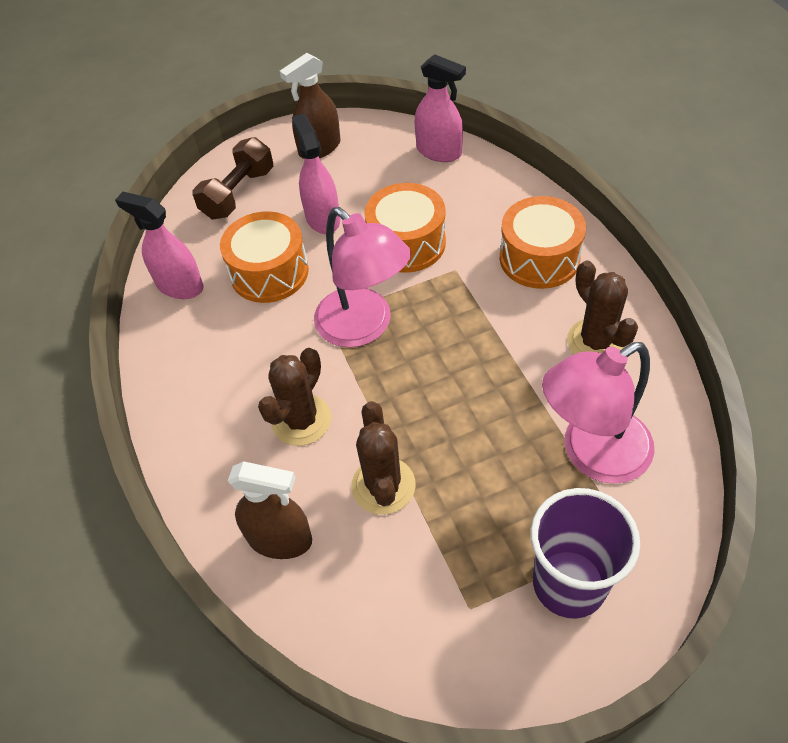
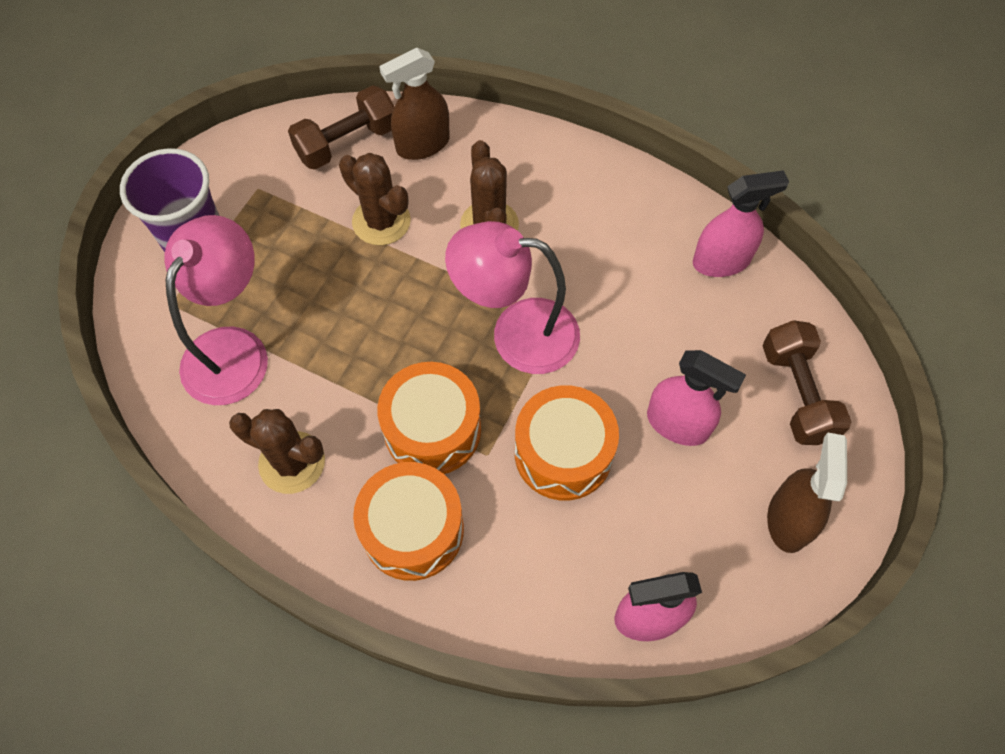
camera: 135 degrees right, 10 degrees up
orange drum [220,211,309,303] -> orange drum moved to [377,362,481,474]
none -> brown dumbbell [288,85,394,170]

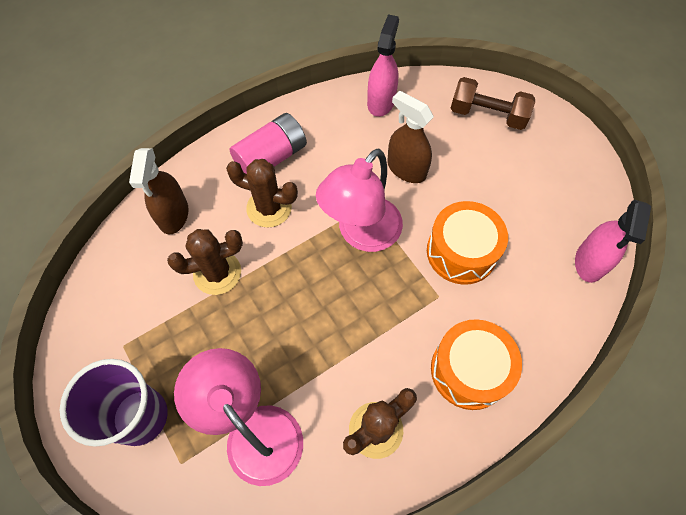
camera: 60 degrees left, 0 degrees up
brown dumbbell [288,85,394,170] -> none
orange drum [377,362,481,474] -> none
pink spray bottle [647,350,746,446] -> none
brown spray bottle [767,433,847,553] -> brown spray bottle moved to [387,91,434,183]
none -> pink battery [230,113,307,174]

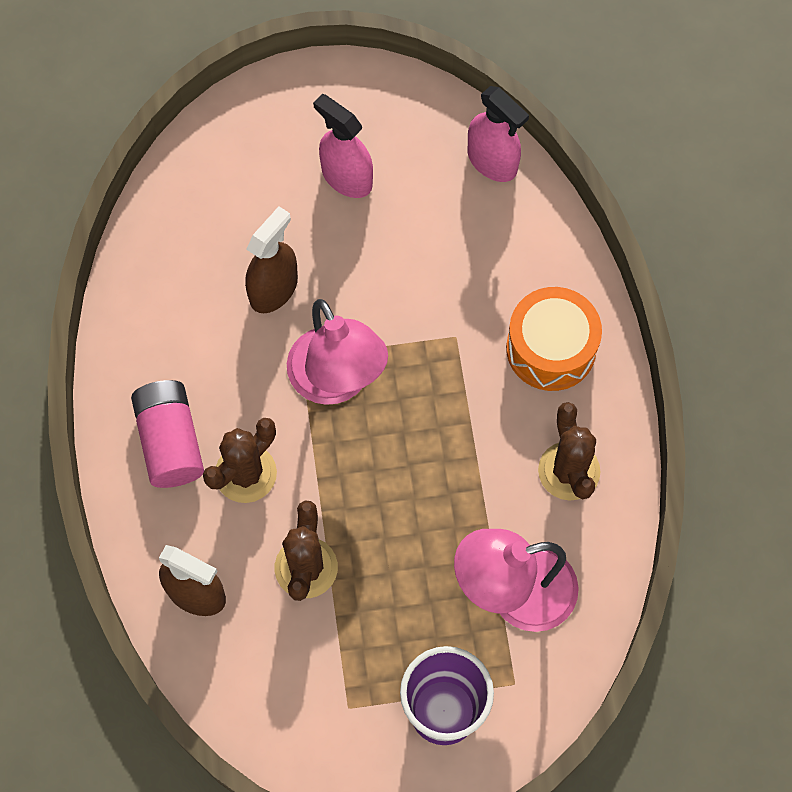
camera: 65 degrees left, 5 degrees up
pink spray bottle [367,14,399,117] -> pink spray bottle moved to [313,94,373,198]
brown spray bottle [387,91,434,183] -> brown spray bottle turned 150 degrees clockwise [245,206,298,313]
orange drum [427,201,508,285] -> none
brown dumbbell [451,77,535,130] -> none

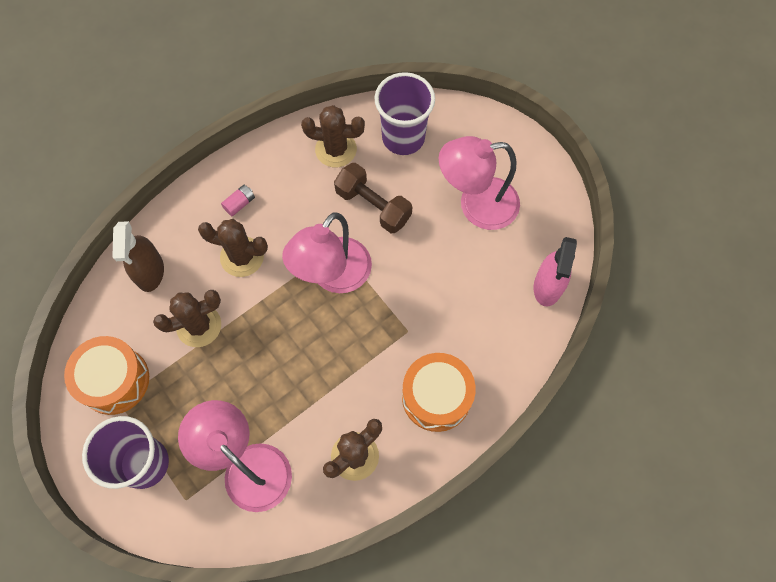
camera: 60 degrees right, 0 degrees up
pink battery [131,380,204,488] -> pink battery [221,185,255,216], size x0.46
brown spray bottle [245,206,298,313] -> brown dumbbell [334,163,412,233]
pink spray bottle [313,94,373,198] -> pink lamp [439,136,520,230]
none -> orange drum [64,336,149,415]
none -> brown cactus [301,105,365,168]
none -> purple cup [375,72,435,155]

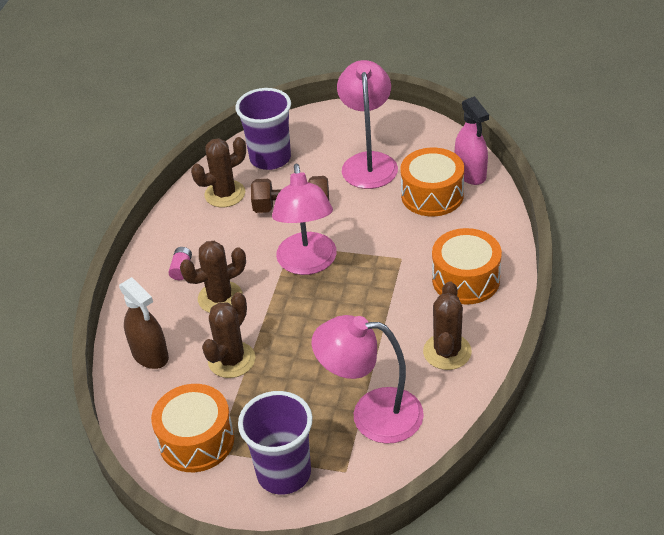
camera: 35 degrees left, 25 degrees down
pink lamp [439,136,520,230] -> pink lamp turned 135 degrees clockwise [337,60,398,189]
none -> orange drum [400,148,464,216]

